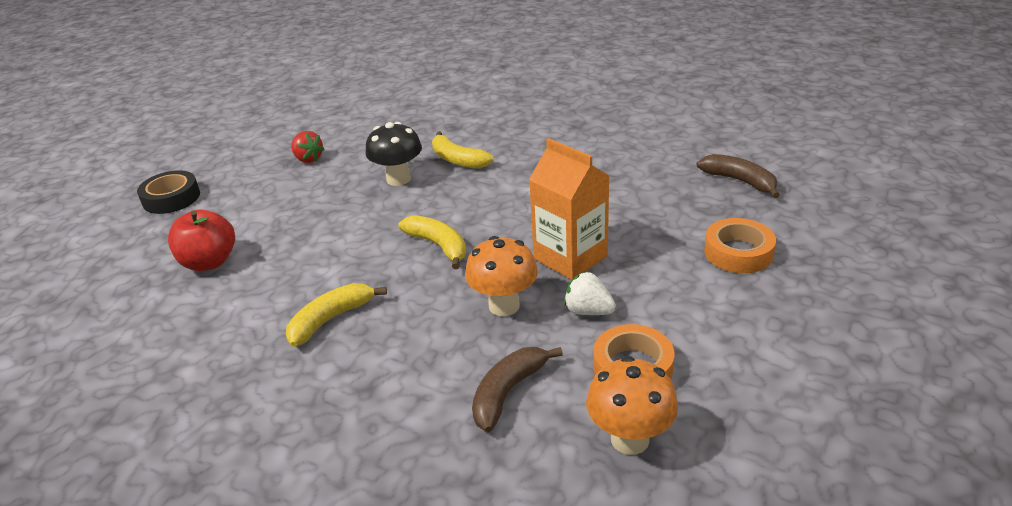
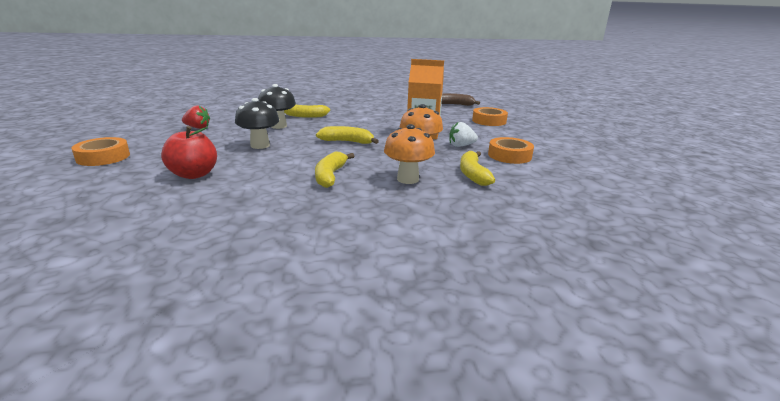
camera: 40 degrees left, 10 degrees down
black tape [137,170,200,214] -> orange tape [72,137,130,166]
brown banana [472,347,563,432] -> yellow banana [460,151,495,186]
orange mushroom [586,356,678,455] -> orange mushroom moved to [384,124,435,184]
none -> black mushroom [235,98,280,149]

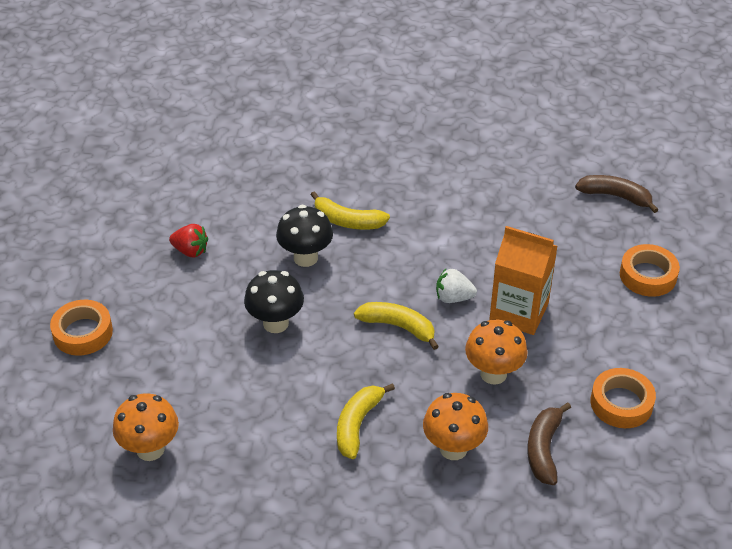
camera: 15 degrees right, 20 degrees up
red apple [161,126,217,179] -> none
white strawberry [449,122,478,147] -> white strawberry moved to [436,268,477,303]
yellow banana [460,151,495,186] -> brown banana [527,402,571,485]
none -> orange mushroom [113,394,179,461]

